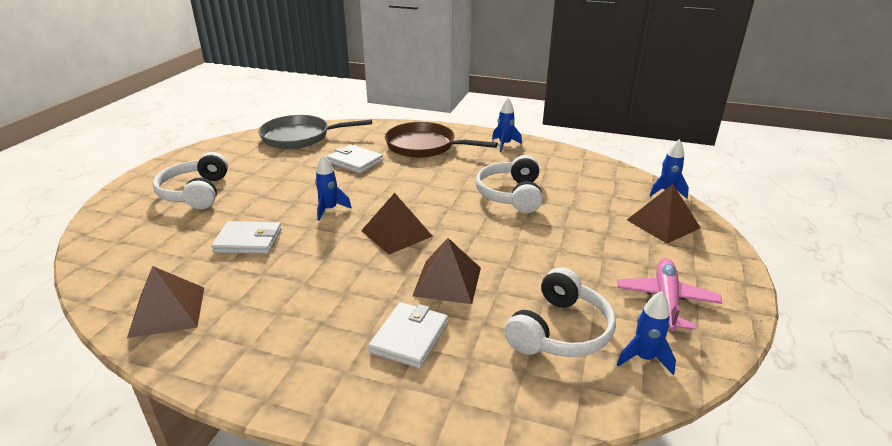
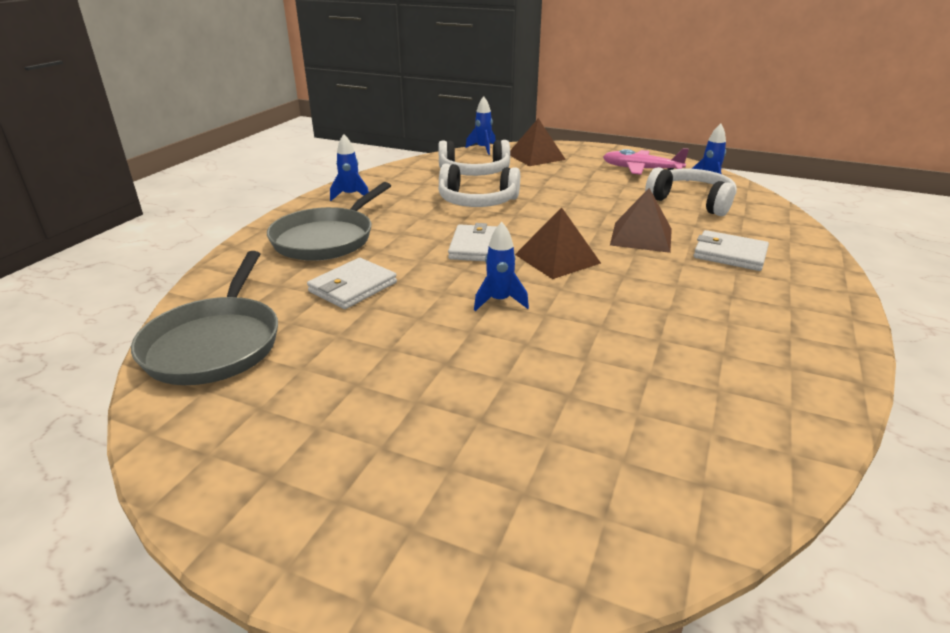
camera: 85 degrees left, 0 degrees up
brown pyramid [127,266,204,338] -> none
white headphones [152,152,228,209] -> white headphones moved to [438,140,510,176]
white wallet [211,221,282,254] -> white wallet moved to [448,223,497,261]
brown pan [385,122,498,158] -> grey pan [267,182,391,261]

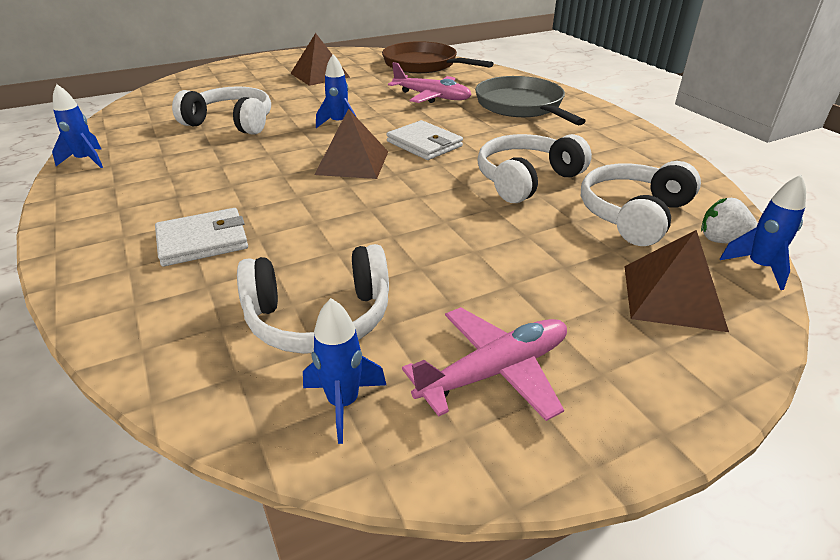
camera: 130 degrees right, 5 degrees up
grey pan [131,251,278,385] -> brown pan [382,41,494,73]
white wallet [307,258,397,309] -> pink plane [388,62,472,103]
blue rocket [330,134,369,201] -> blue rocket moved to [52,84,103,168]
brown pyramid [610,188,672,253] -> brown pyramid moved to [290,33,350,86]
none -> white headphones [172,86,271,135]
none -> white strawberry [701,198,758,244]

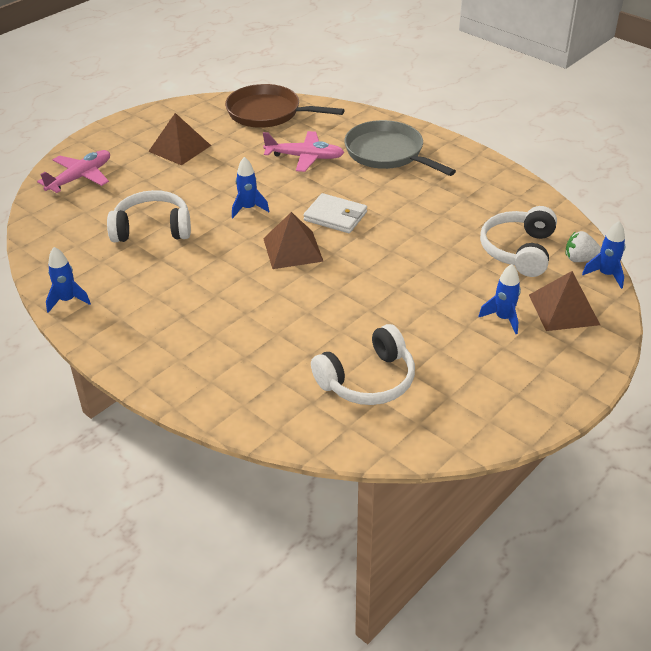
camera: 20 degrees left, 5 degrees up
white wallet [155,208,248,266] -> none
blue rocket [303,298,386,444] -> blue rocket moved to [478,264,521,334]
pink plane [402,307,567,421] -> pink plane moved to [37,150,110,193]
white headphones [477,134,592,203] -> none

